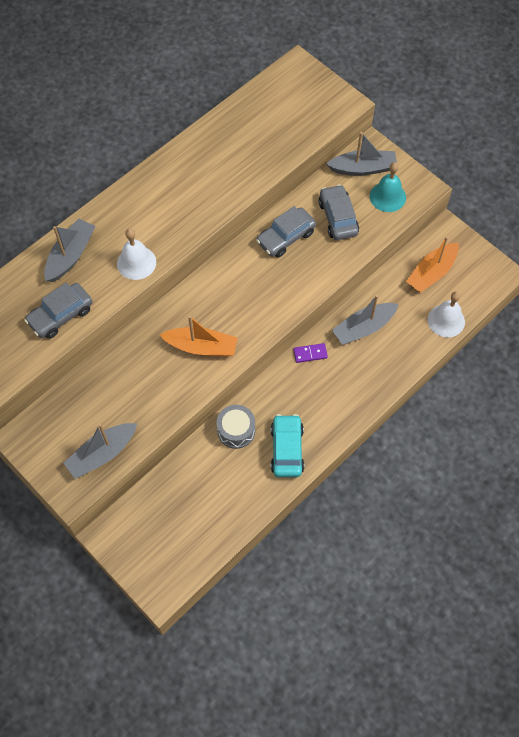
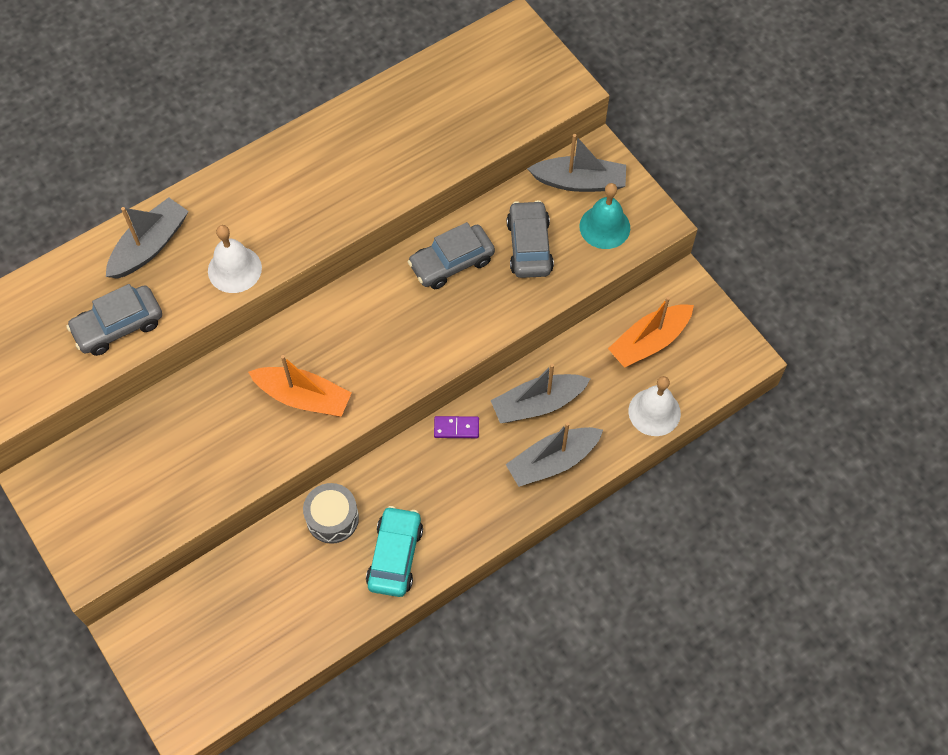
camera: 10 degrees right, 0 degrees up
grey boat [64,423,137,479] -> grey boat moved to [506,422,603,487]

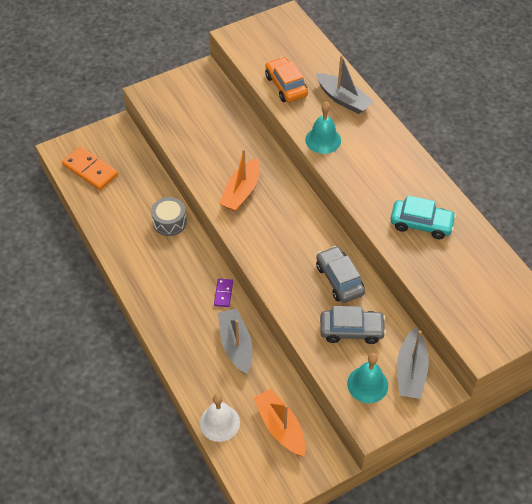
camera: 95 degrees right, 10 degrees down
grey car [66,284,162,356] -> orange car [265,57,308,102]
white bell [208,225,262,293] -> turquoise bell [305,102,341,154]
turquoise car [366,506,423,597] -> turquoise car moved to [390,195,456,239]
grey boat [506,422,603,487] -> none
none -> orange domino [62,147,118,190]

